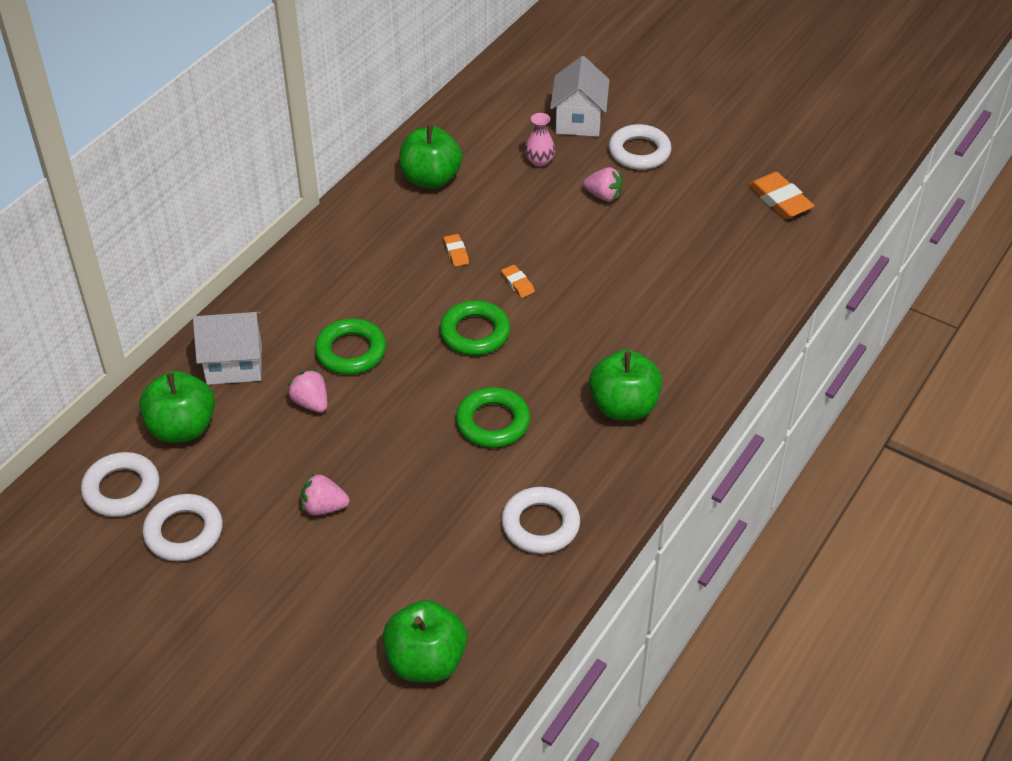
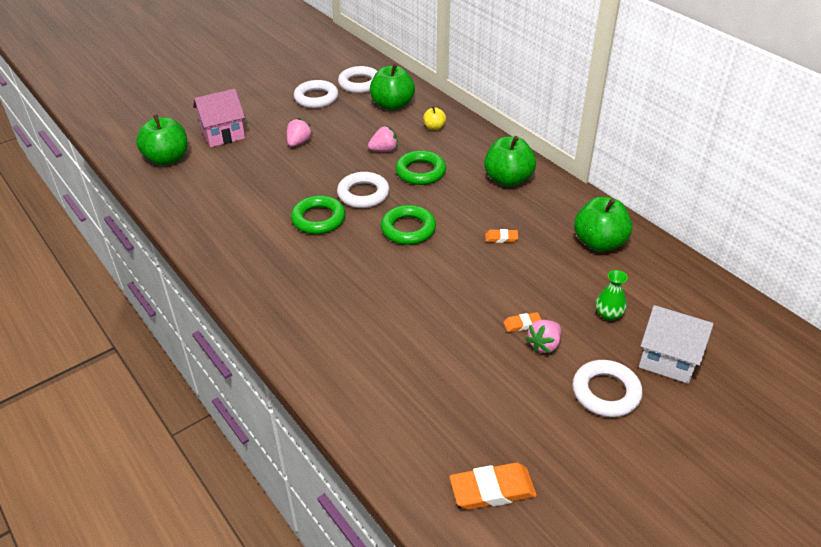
camera: 110 degrees right, 5 degrees down
white house [193,312,262,385] -> yellow apple [423,107,446,130]
orange eraser [501,265,535,298] -> orange eraser moved to [503,312,541,332]
white ring [501,487,580,554] -> white ring moved to [337,172,390,208]
pink vase [525,113,555,167] -> green vase [596,270,628,321]
green apple [589,350,662,420] -> green apple moved to [484,136,536,187]
none -> pink house [193,89,245,147]

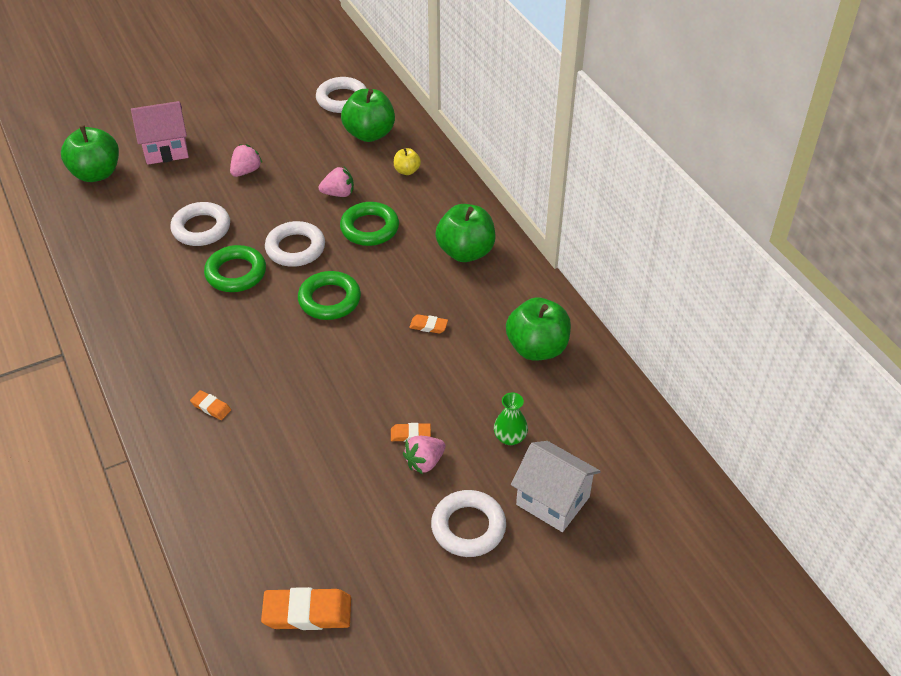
camera: 10 degrees right, 5 degrees up
white ring [294,80,338,108] -> white ring moved to [170,202,230,246]
none -> orange eraser [190,390,231,420]

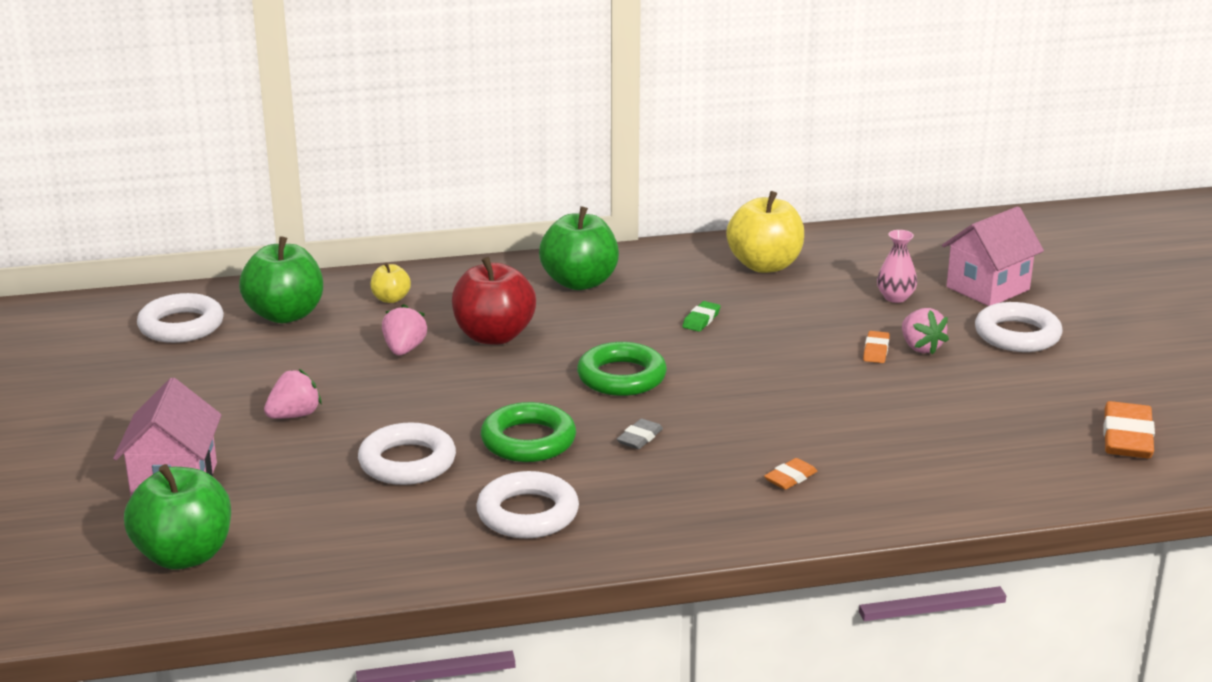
camera: 75 degrees left, 20 degrees down
pink strawberry [230,144,262,177] -> pink strawberry turned 90 degrees clockwise [264,369,322,419]
white ring [265,221,325,267] -> white ring moved to [476,471,579,538]
green ring [340,202,399,246] -> red apple [452,257,536,345]
orange eraser [409,314,448,334] -> green eraser [682,301,720,332]
green vase [494,392,528,445] -> pink vase [877,230,917,303]
green apple [506,297,571,361] -> yellow apple [726,191,804,273]
white house [511,441,601,532] -> pink house [942,206,1044,306]
none -> grey eraser [617,418,663,449]

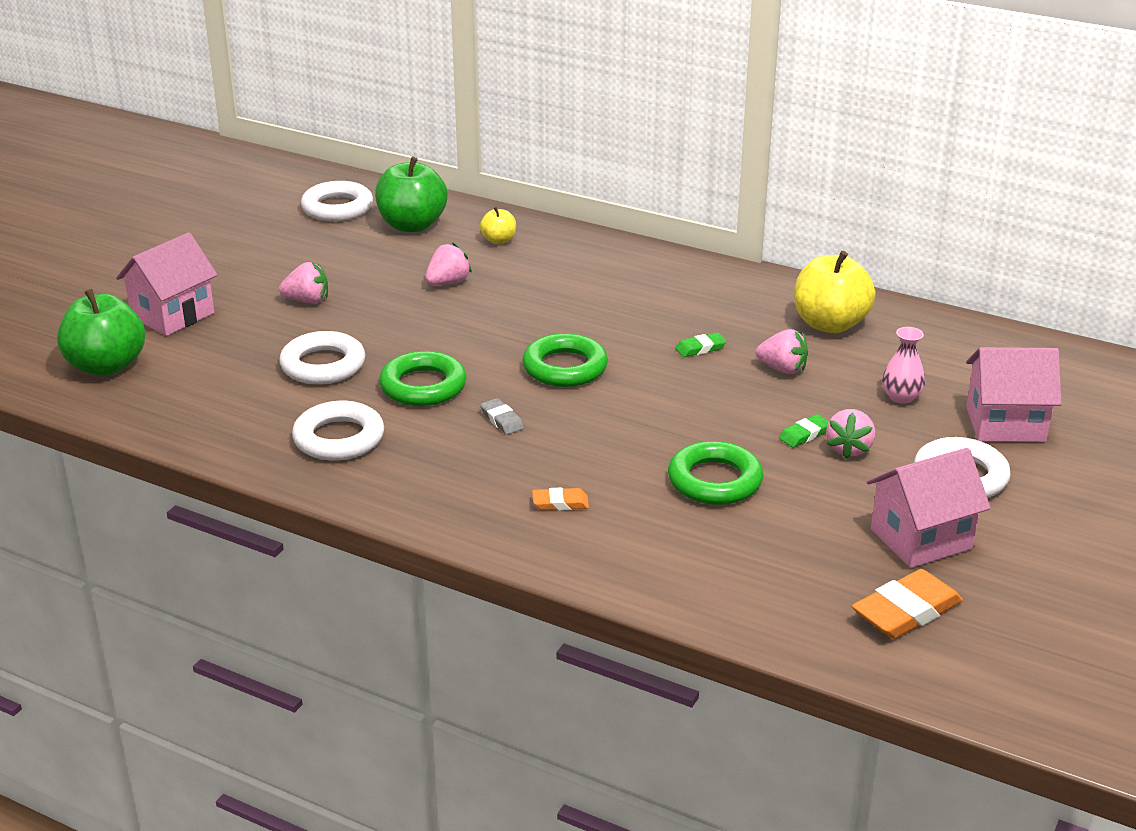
camera: 40 degrees right, 5 degrees up
red apple [452,257,536,345] -> none
green apple [539,206,619,290] -> none
grey eraser [617,418,663,449] -> grey eraser turned 75 degrees clockwise [480,398,524,435]
orange eraser [863,331,890,363] -> green eraser [779,414,829,448]
none -> green ring [668,441,763,505]
none -> pink strawberry [756,329,808,374]
none -> pink house [867,448,991,568]

